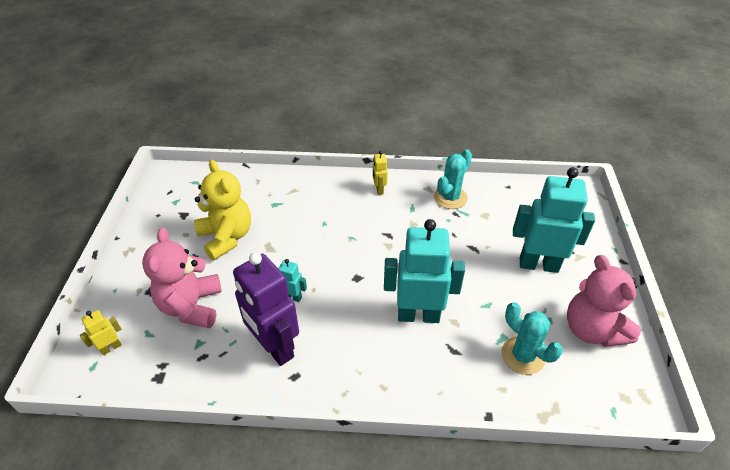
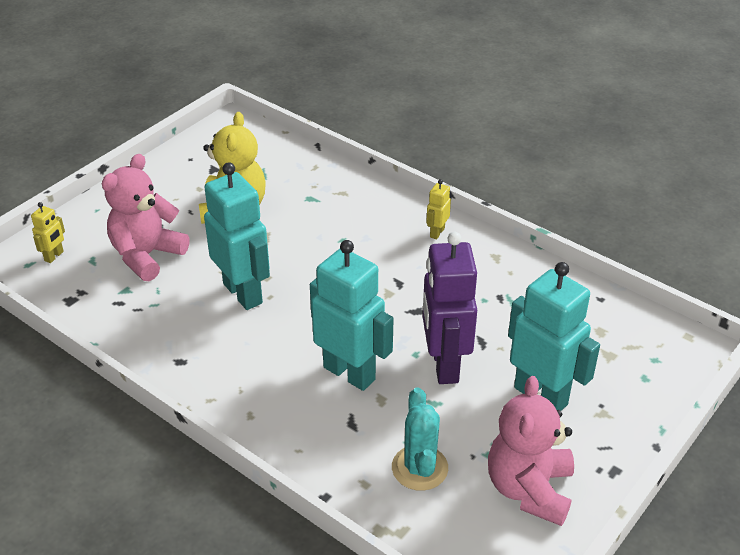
camera: 35 degrees right, 5 degrees down
yellow robot [80,310,122,355] -> yellow robot turned 120 degrees clockwise [31,202,65,263]
purple robot [233,252,299,366] -> purple robot moved to [423,232,477,384]
turquoise robot [278,259,307,302] -> turquoise robot [204,162,270,310], size x2.26
turquoise cactus [434,149,472,209] -> none

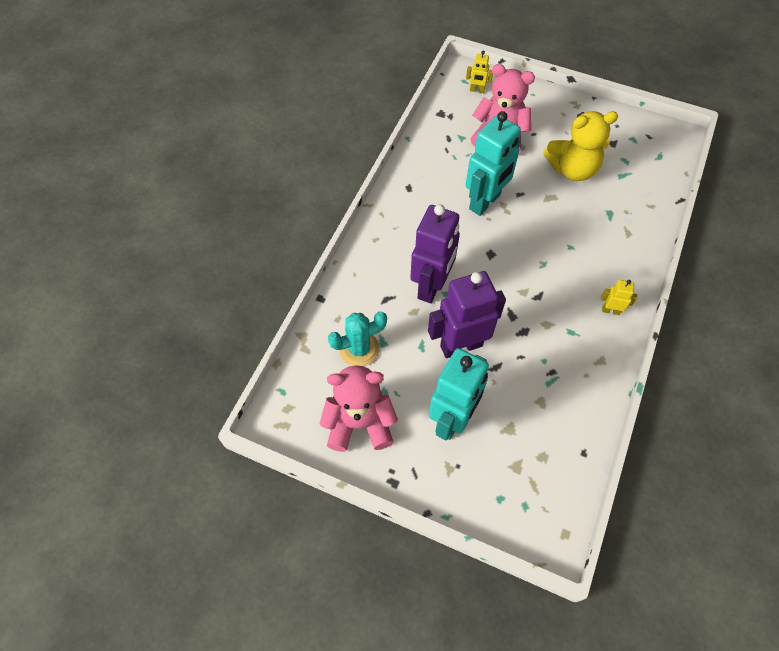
camera: 75 degrees right, 20 degrees up
turquoise robot [310,240,394,391] -> purple robot [410,204,460,303]

